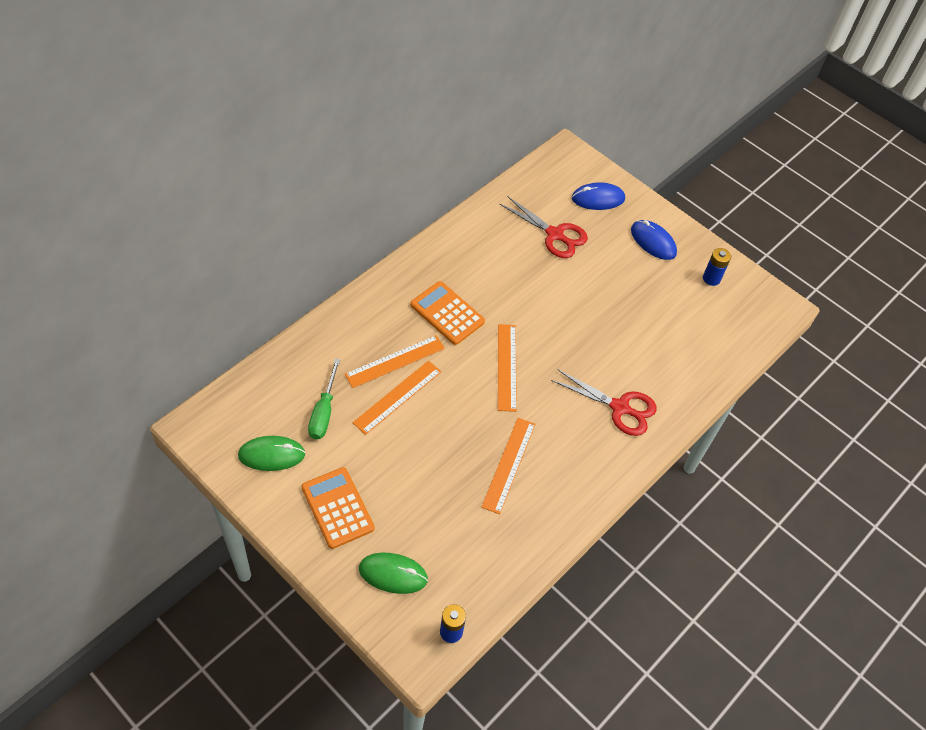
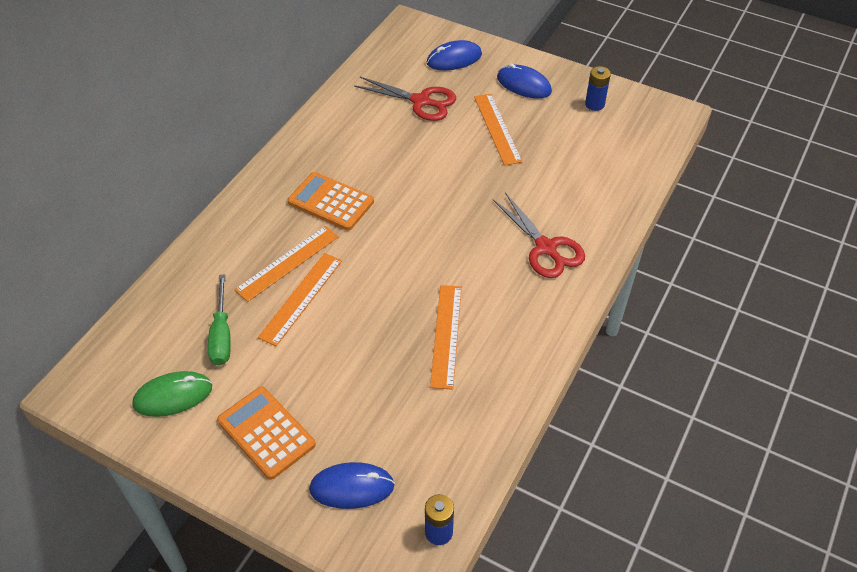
camera: 10 degrees left, 5 degrees down
green mouse [359,553,428,594] -> blue mouse [309,462,395,509]
orange ruler [498,324,517,412] -> orange ruler moved to [474,93,522,166]
red scissors [551,369,657,436] -> red scissors turned 45 degrees clockwise [493,193,585,278]

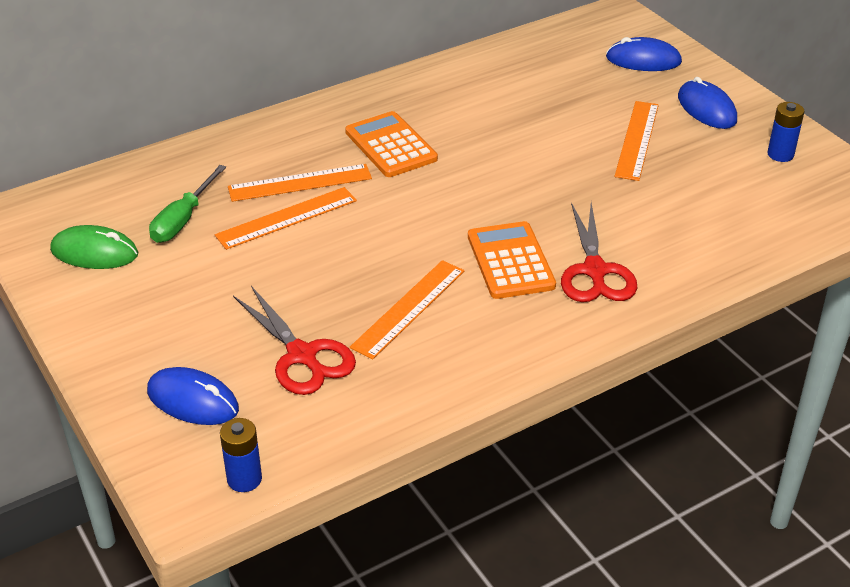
camera: 30 degrees right, 10 degrees down
orange calculator [217,386,316,480] -> orange calculator moved to [468,221,556,299]
red scissors [354,77,456,121] -> red scissors moved to [233,286,356,395]

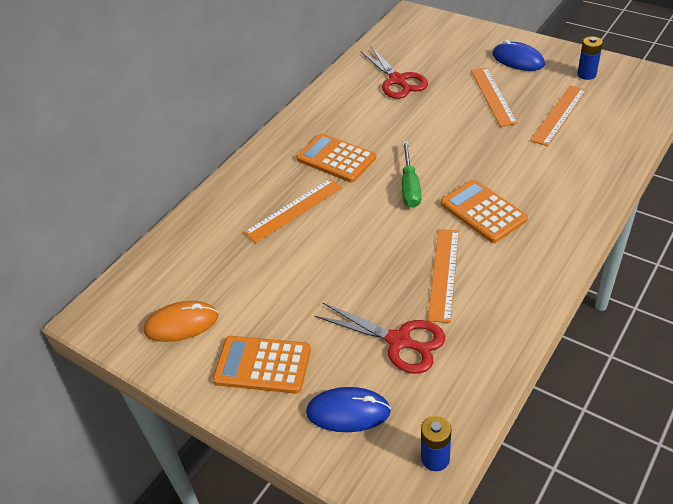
camera: 20 degrees left, 5 degrees up
green mouse [50,225,138,269] -> orange mouse [144,301,219,342]
green screwdriver [149,165,226,243] -> green screwdriver moved to [402,141,421,208]
orange ruler [215,187,357,250] -> orange ruler moved to [530,85,587,146]
red scissors [561,203,637,302] -> red scissors moved to [360,47,428,99]
blue mouse [606,37,682,71] -> none
none -> orange calculator [213,336,311,394]

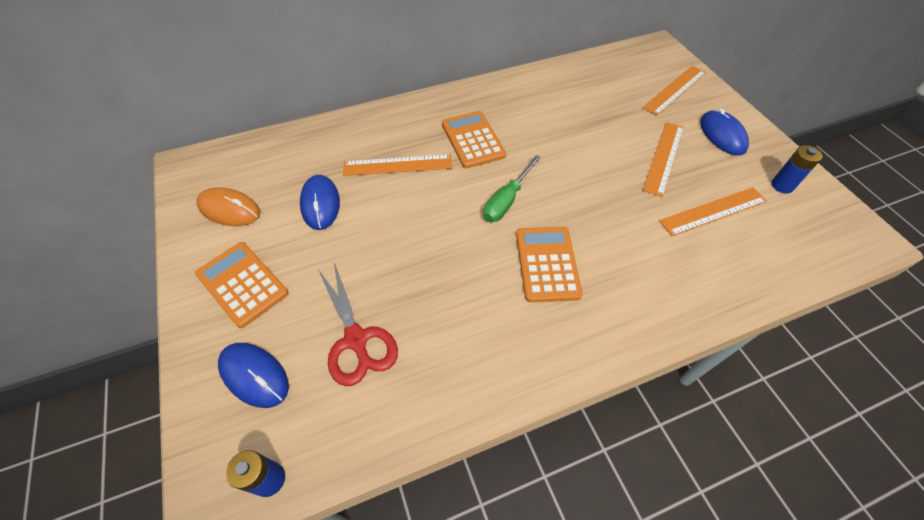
camera: 30 degrees right, 10 degrees up
red scissors [360,47,428,99] -> none
orange ruler [428,229,459,323] -> orange ruler moved to [642,66,706,116]
none -> blue mouse [300,175,340,230]

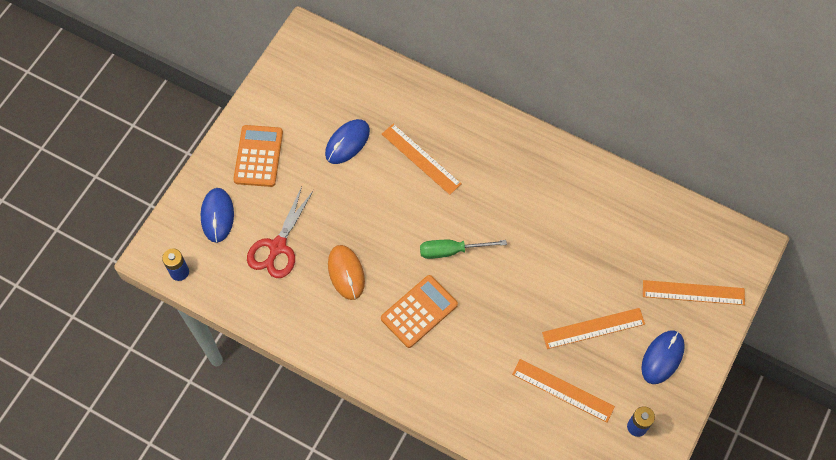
camera: 50 degrees right, 10 degrees up
orange mouse [196,187,260,226] -> orange mouse moved to [328,245,365,300]
orange calculator [442,111,506,169] -> none

